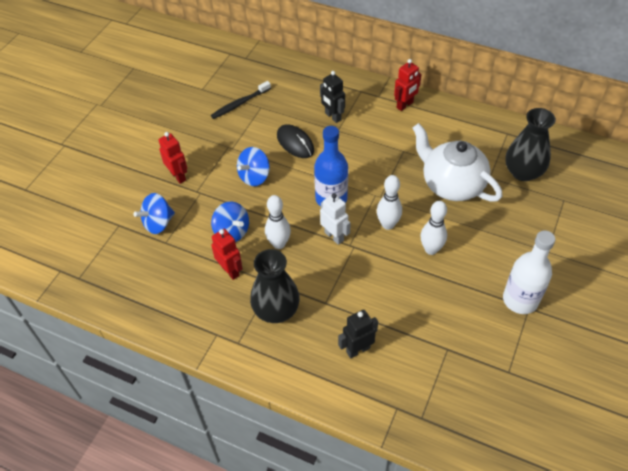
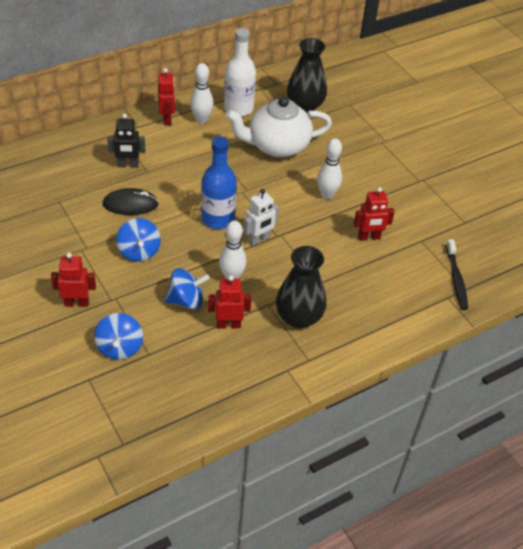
camera: 60 degrees left, 5 degrees down
black toothbrush [211,81,271,119] -> black toothbrush moved to [446,239,468,310]
white robot [320,193,351,245] -> white robot turned 150 degrees clockwise [244,189,279,246]
black robot [338,310,378,358] -> none
white bowling pin [377,175,402,230] -> white bowling pin moved to [190,63,214,123]
white bottle [503,231,555,314] -> white bottle moved to [224,28,256,116]
none -> red robot [354,187,395,241]

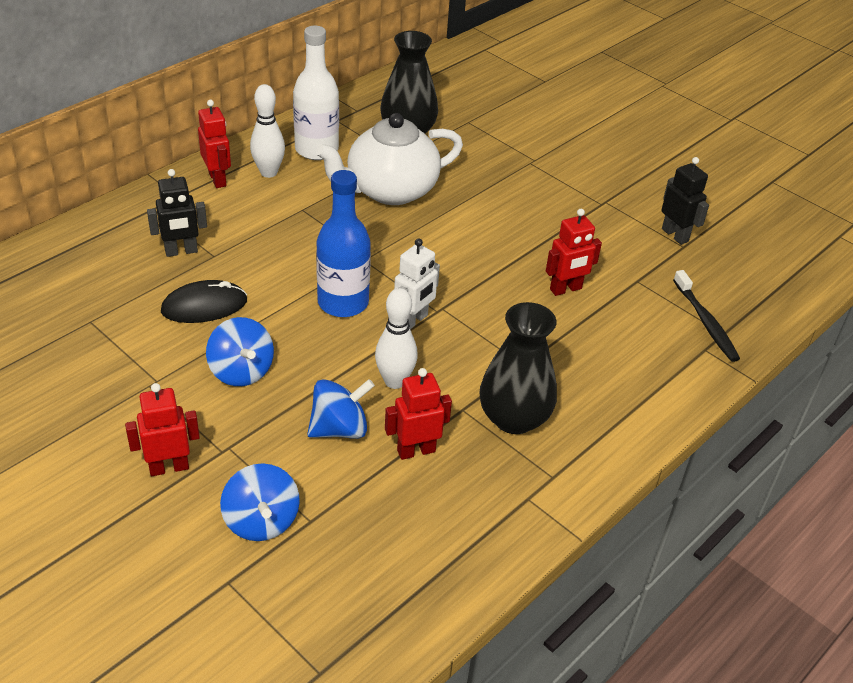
camera: 15 degrees left, 5 degrees down
white bowling pin [317,138,342,199] -> none
none -> black robot [661,157,709,245]

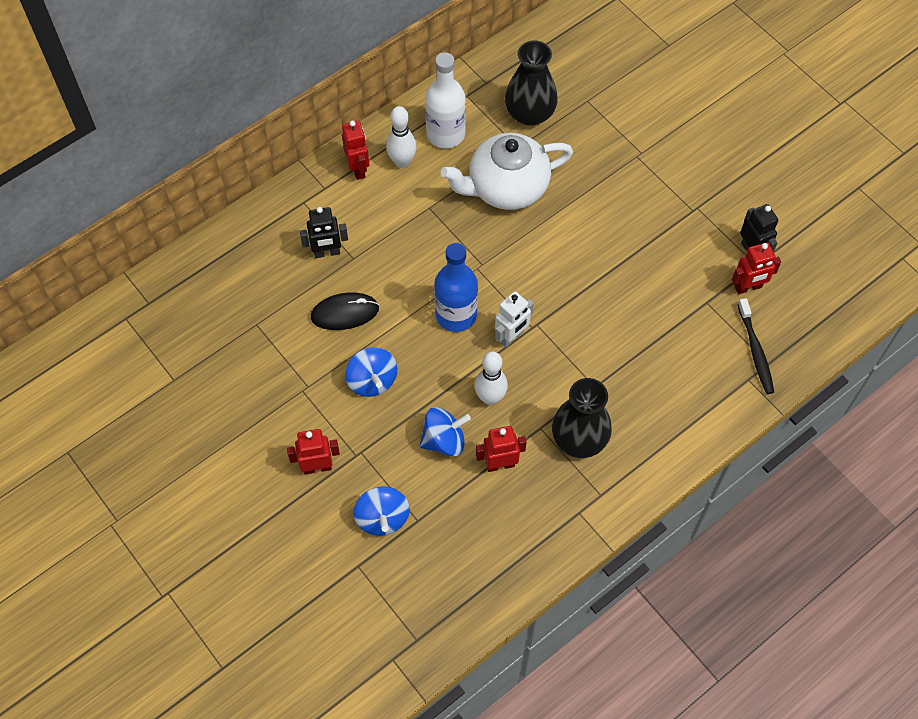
camera: 10 degrees right, 20 degrees up
red robot [546,209,602,296] -> red robot moved to [732,242,781,294]

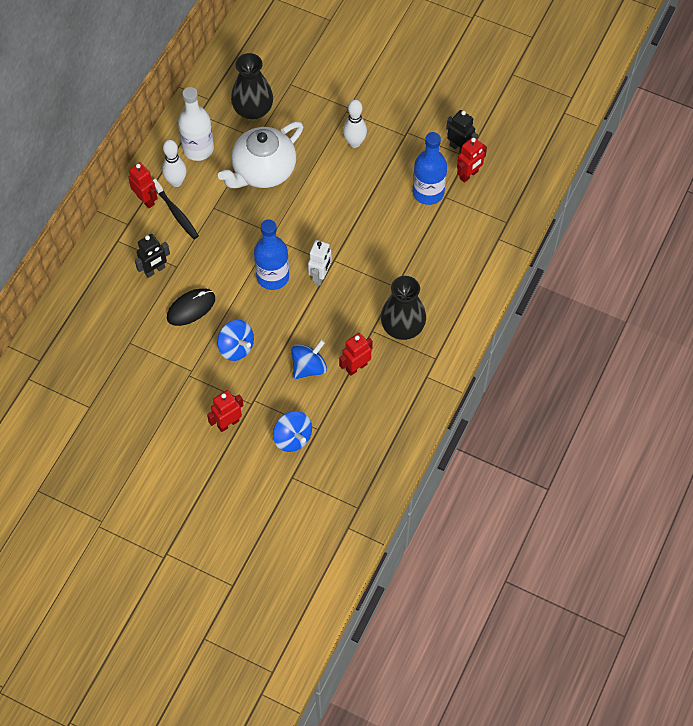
camera: 25 degrees left, 0 degrees up
white bowling pin [475,351,508,405] -> white bowling pin moved to [343,100,367,148]
black toothbrush [738,298,774,394] -> black toothbrush moved to [153,179,199,239]
none -> blue bottle [413,132,447,205]

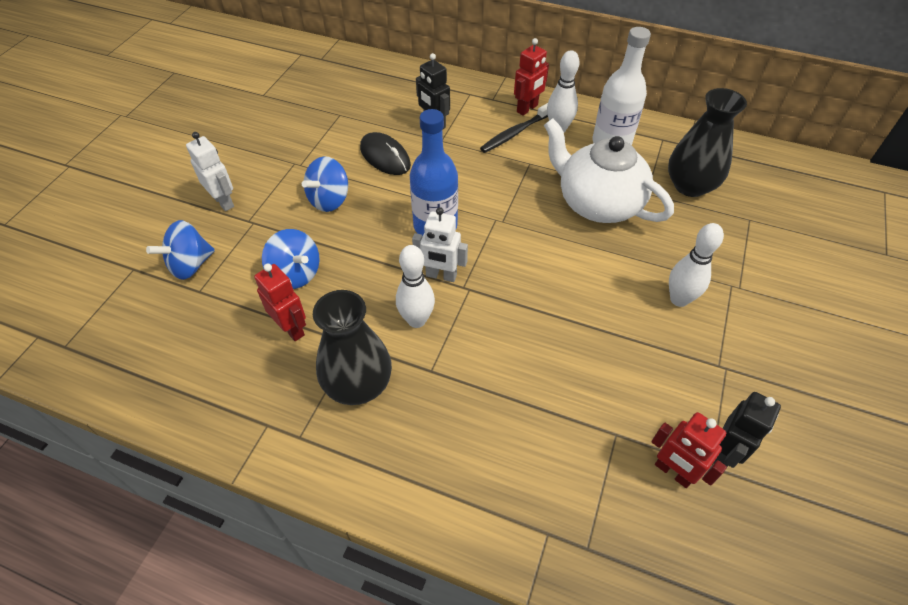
camera: 85 degrees right, 10 degrees down
red robot [207,390,243,432] -> white robot [186,132,234,211]
blue bottle [413,132,447,205] -> none
none -> white bowling pin [396,245,435,328]

